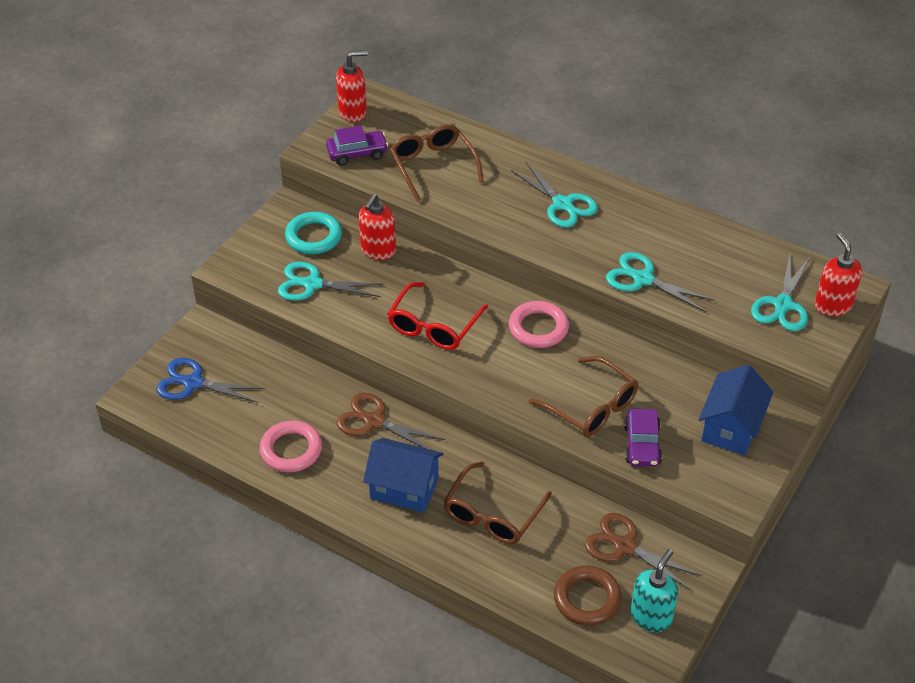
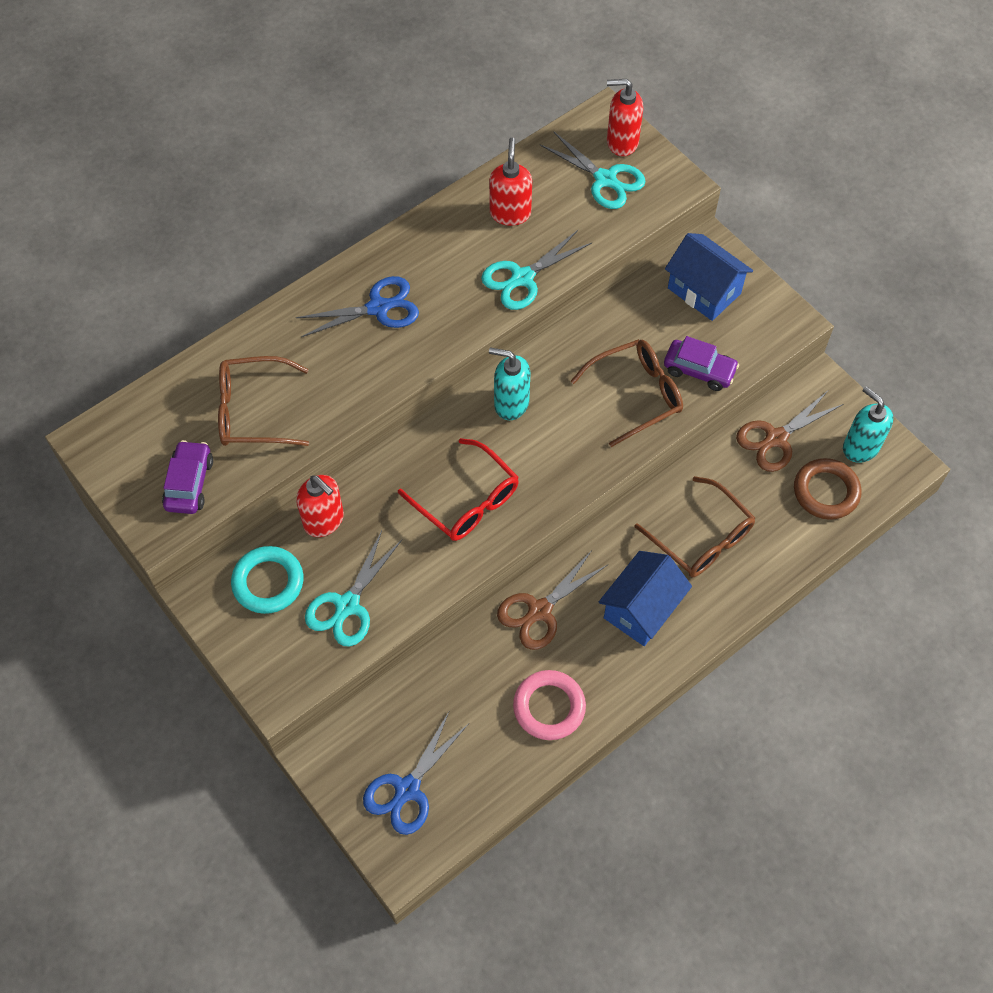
camera: 70 degrees left, 15 degrees up
red soap dispenser [336,50,368,122] -> red soap dispenser moved to [489,137,532,226]
pink ring [509,301,569,348] -> turquoise soap dispenser [489,347,530,420]
turquoise scissors [511,162,598,228] -> blue scissors [295,276,419,337]

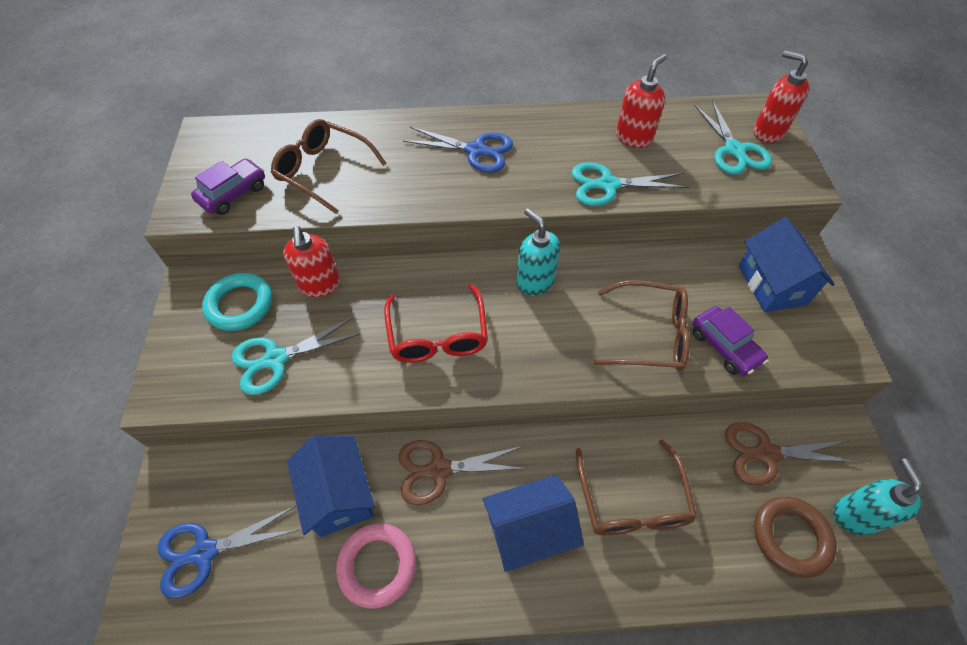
camera: 35 degrees right, 5 degrees down
none -> blue house [287,436,375,537]

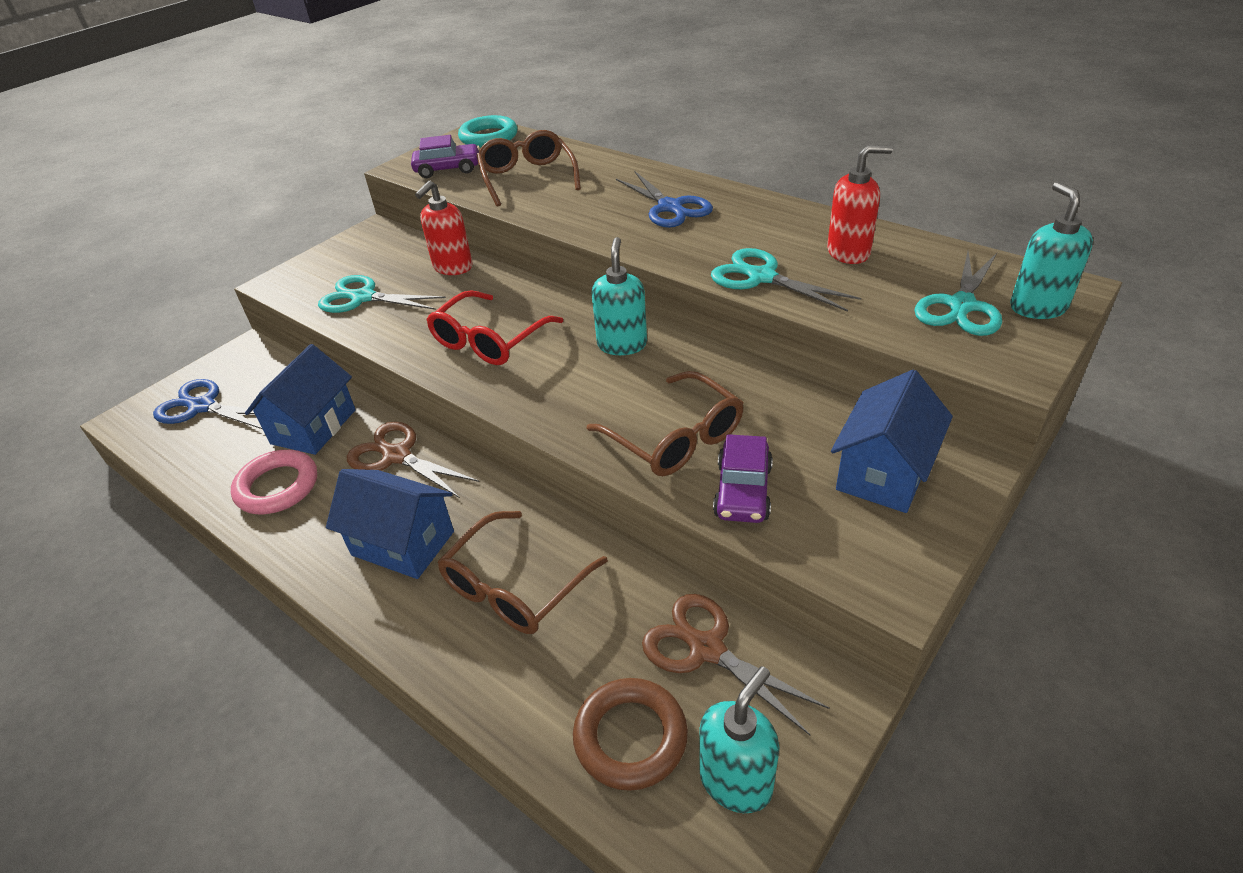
camera: 45 degrees right, 15 degrees down
turquoise ring [202,273,272,331] -> turquoise ring moved to [458,115,517,148]
red soap dispenser [754,50,809,143] -> turquoise soap dispenser [1010,182,1093,319]

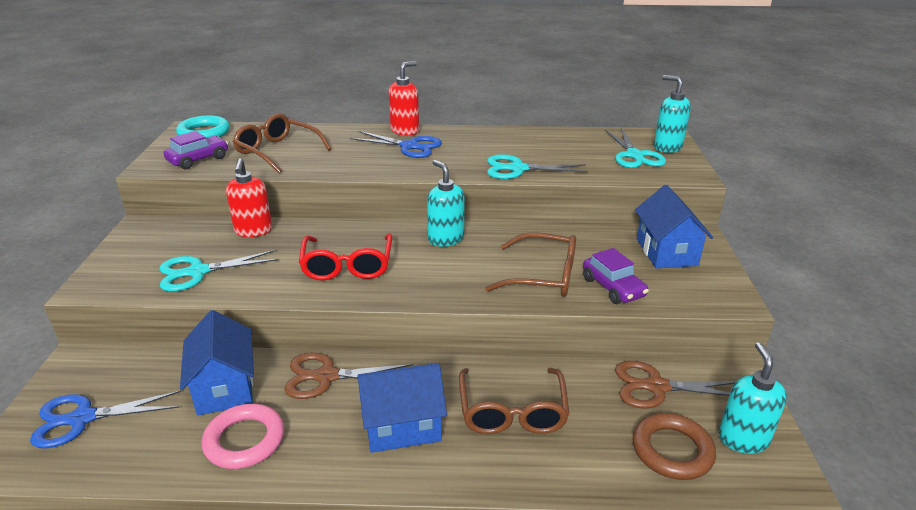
camera: 40 degrees left, 10 degrees down
red soap dispenser [827,145,893,264] -> red soap dispenser moved to [389,61,419,136]

